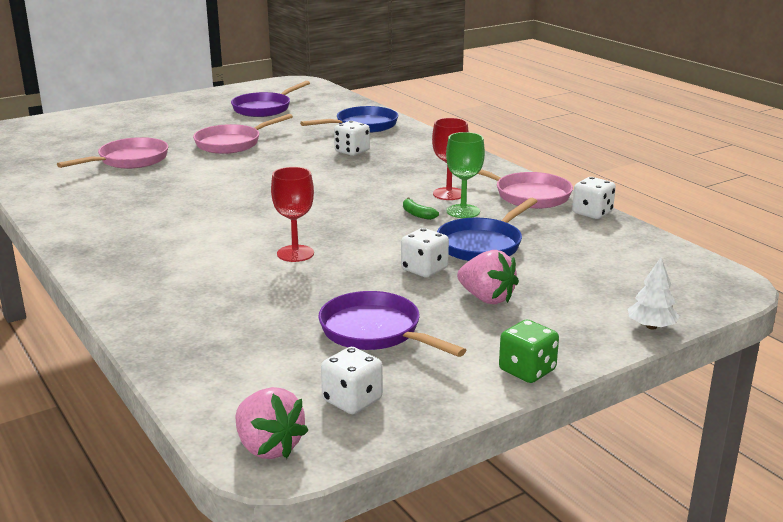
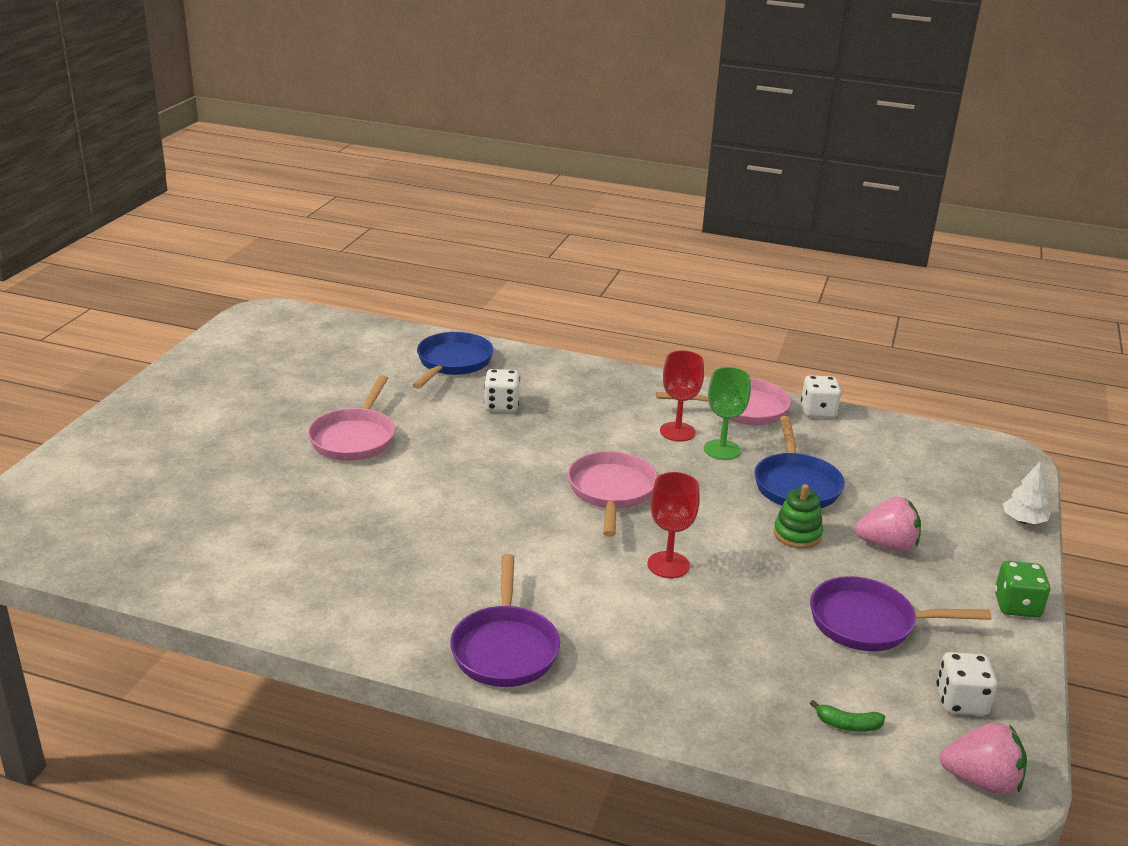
camera: 40 degrees left, 5 degrees up
pink pan [57,137,168,169] -> pink pan moved to [568,451,657,537]
purple pan [231,81,310,117] -> purple pan moved to [450,554,560,687]
white dice [401,228,449,277] -> green stacking toy [774,484,823,548]
green banana [403,198,439,220] -> green banana moved to [810,700,885,732]

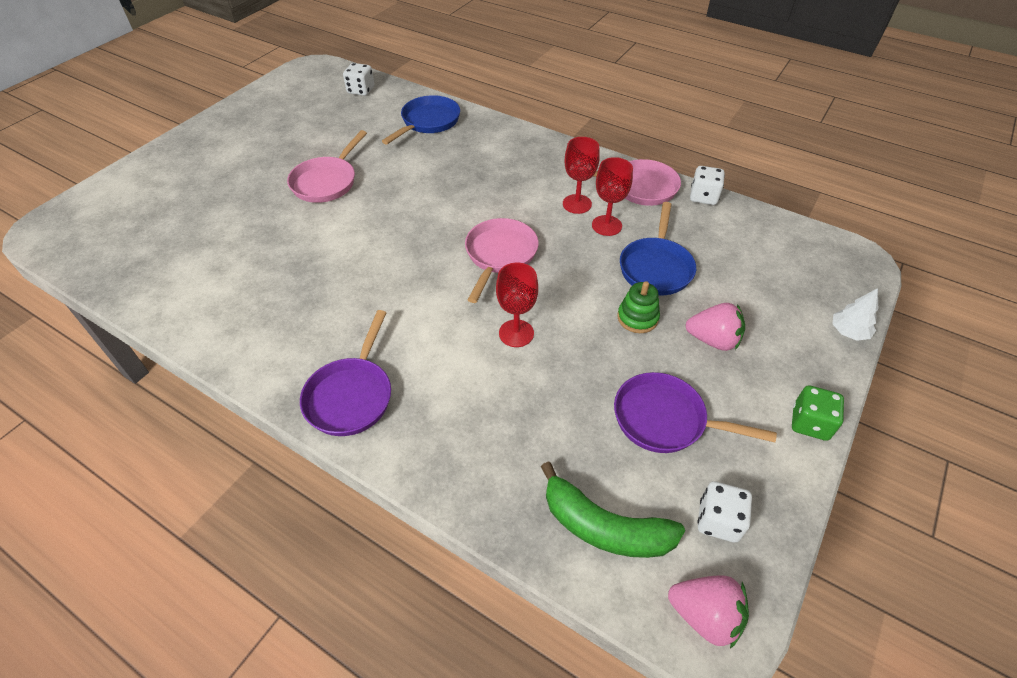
camera: 15 degrees right, 20 degrees up
white dice [484,369,520,412] -> white dice moved to [343,63,374,96]
green goblet [704,367,751,460] -> red goblet [592,157,633,236]
green banana [810,700,885,732] -> green banana [541,461,685,558], size x2.32

